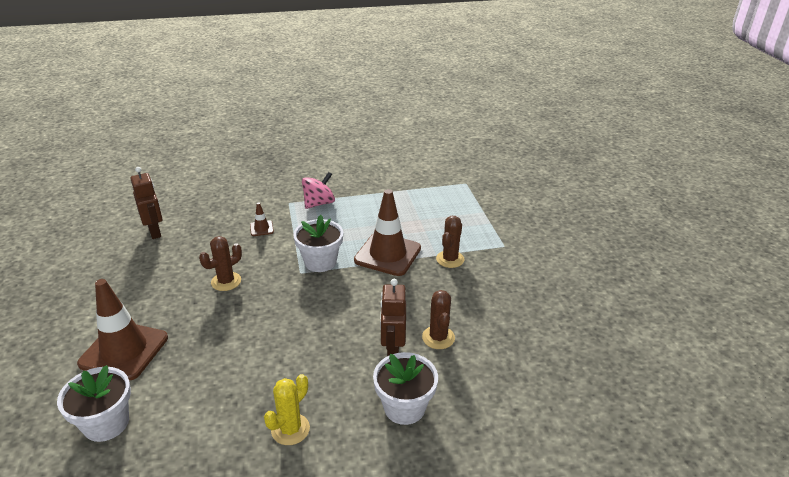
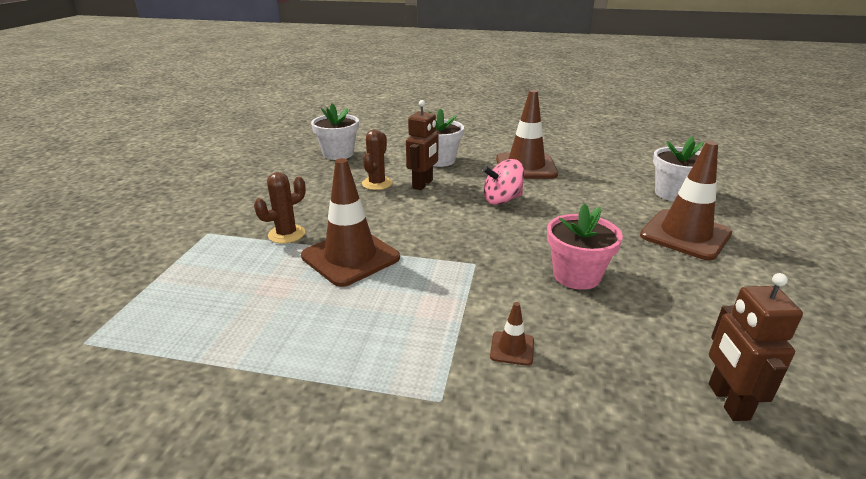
camera: 155 degrees left, 5 degrees down
brown cactus [199,236,242,291] -> pink flower pot [547,204,623,290]
yellow cactus [264,374,310,445] -> brown traffic cone [496,90,558,179]
white flower pot [293,215,343,272] -> white flower pot moved to [311,103,359,160]
pink spinning top [302,172,335,209] -> pink spinning top moved to [483,159,524,205]

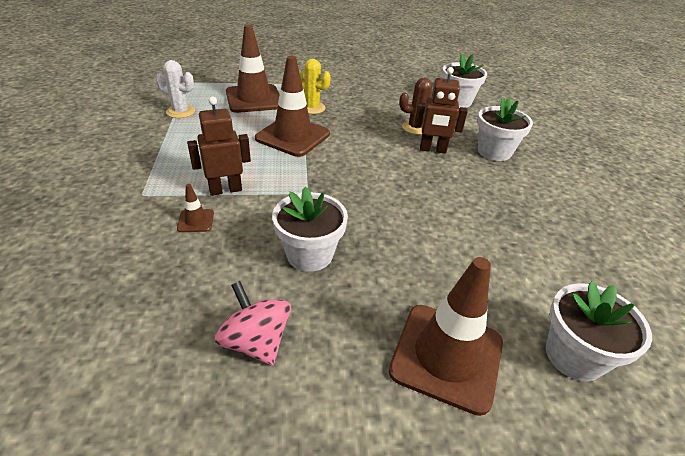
camera: 70 degrees right, 10 degrees up
brown cactus [254,172,306,244] -> yellow cactus [299,59,331,114]
pink spinning top [483,159,524,205] -> pink spinning top moved to [215,281,291,365]
brown traffic cone [496,90,558,179] -> brown traffic cone moved to [226,25,280,113]
pink flower pot [547,204,623,290] -> white flower pot [272,187,348,272]
brown robot [709,273,803,421] -> brown robot moved to [187,97,251,196]
none -> white cactus [156,60,196,118]

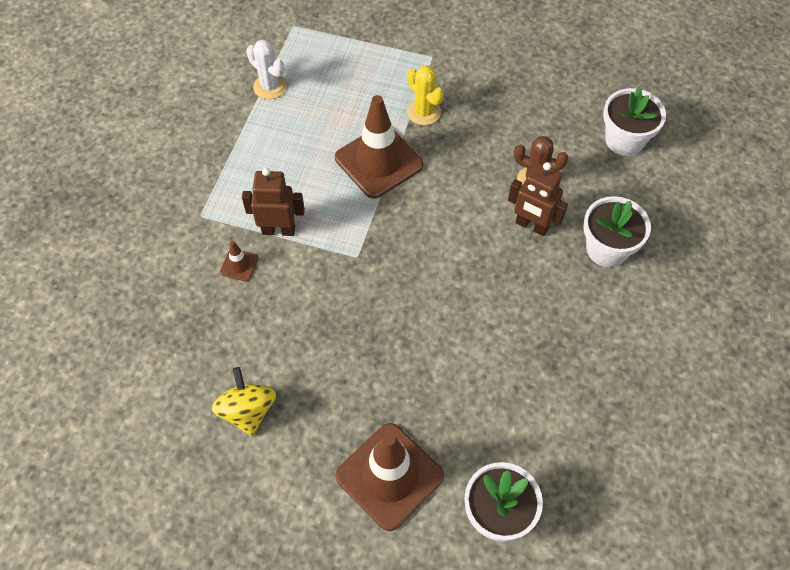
camera: 25 degrees right, 20 degrees up
pink spinning top [215,281,291,365] -> yellow spinning top [212,367,276,436]
brown traffic cone [226,25,280,113] -> none
white flower pot [272,187,348,272] -> none

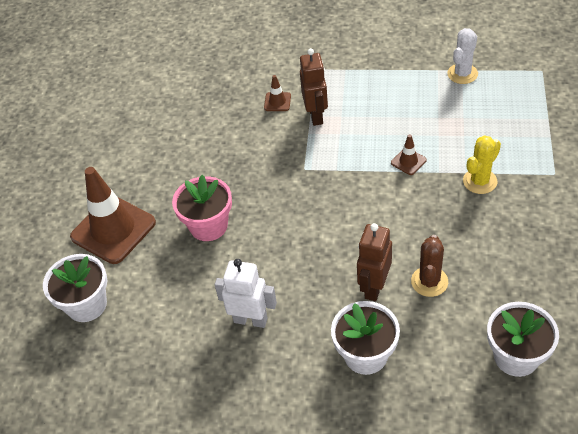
camera: 85 degrees right, 10 degrees down
yellow spinning top [212,367,276,436] -> none
brown traffic cone [335,95,423,199] -> brown traffic cone [391,134,427,175], size x0.43
none -> pink flower pot [172,175,232,241]
none -> white robot [215,259,277,328]

